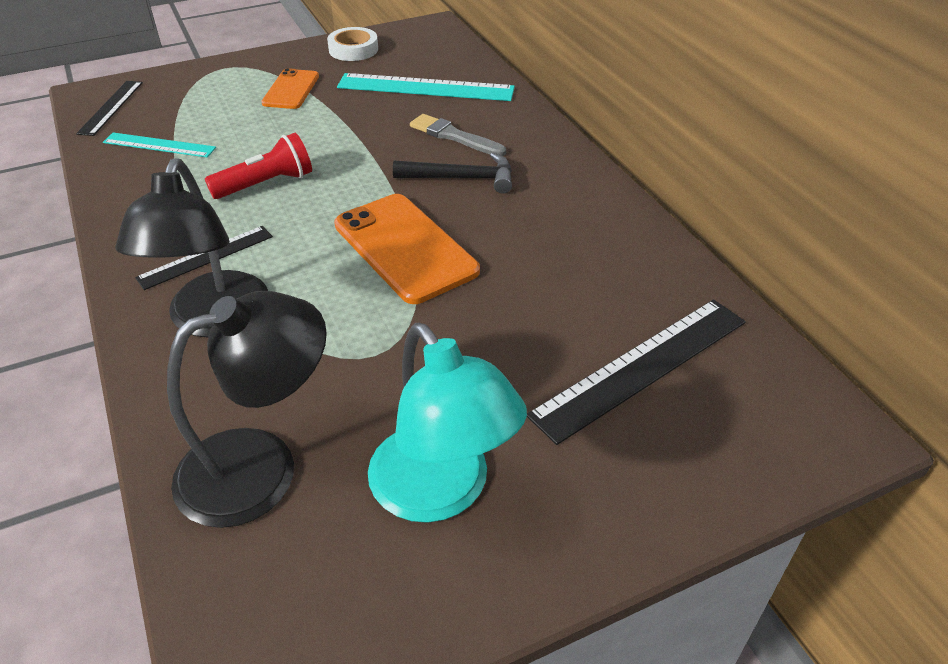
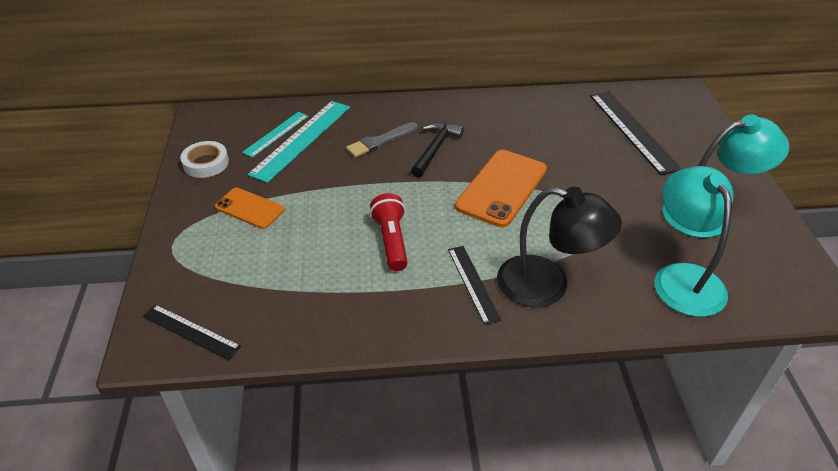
camera: 70 degrees left, 0 degrees up
turquoise ruler [103,132,216,158] -> turquoise ruler moved to [242,112,308,158]
black lamp [167,291,327,528] -> turquoise lamp [655,166,733,317]
orange phone [334,194,480,304] -> orange phone turned 45 degrees counterclockwise [455,150,547,228]

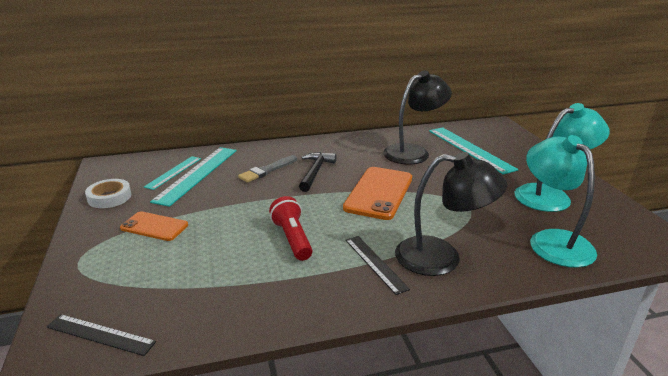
camera: 10 degrees left, 15 degrees down
black ruler [590,92,682,175] -> turquoise ruler [429,127,519,175]
none -> black lamp [383,70,452,165]

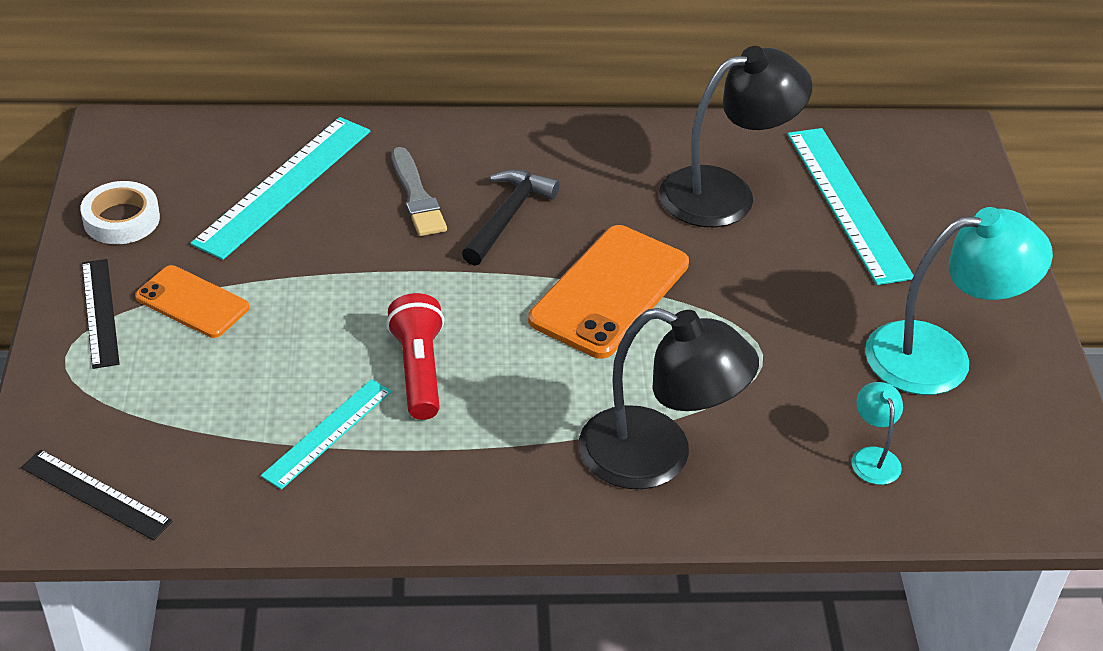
camera: 10 degrees right, 15 degrees up
turquoise ruler [144,156,201,190] -> turquoise ruler moved to [261,379,392,490]
grey brush [238,155,297,183] -> grey brush turned 75 degrees counterclockwise [392,147,447,236]
black ruler [345,236,410,295] -> black ruler moved to [82,259,120,369]
turquoise lamp [526,135,597,268] -> turquoise lamp [852,382,903,485], size x0.45

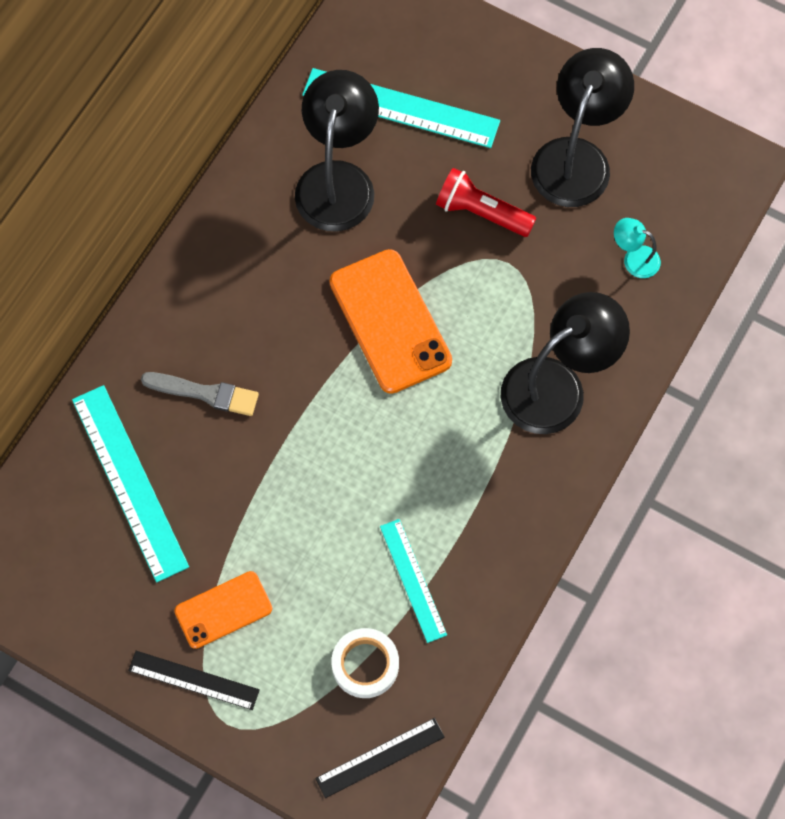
camera: 55 degrees left, 25 degrees up
white tape [80,181,160,244] -> white tape moved to [331,628,399,698]
red flashlight [386,293,444,420] -> red flashlight moved to [436,168,536,237]
black hammer [462,169,560,266] -> none
turquoise lamp [865,207,1053,395] -> black lamp [531,48,634,207]

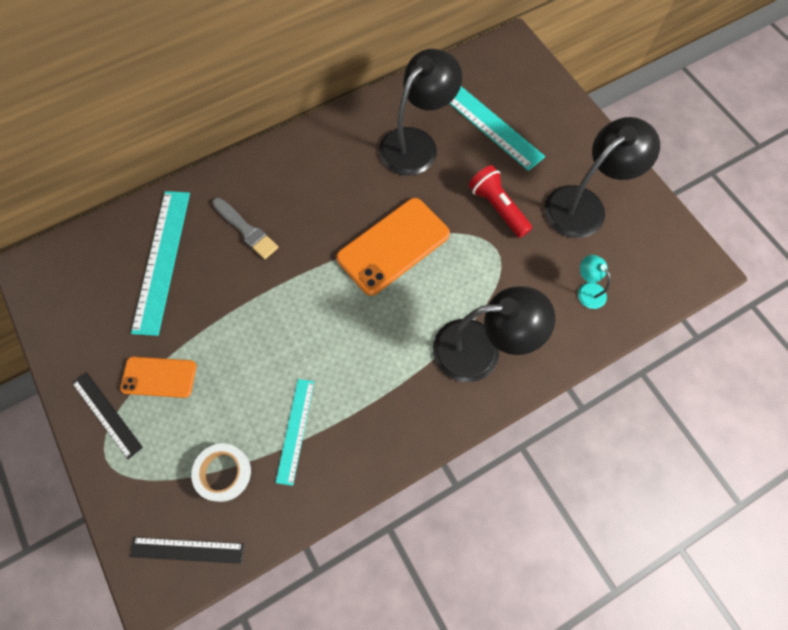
camera: 30 degrees right, 0 degrees up
orange phone [330,249,452,394] -> orange phone turned 45 degrees clockwise [336,198,450,296]

